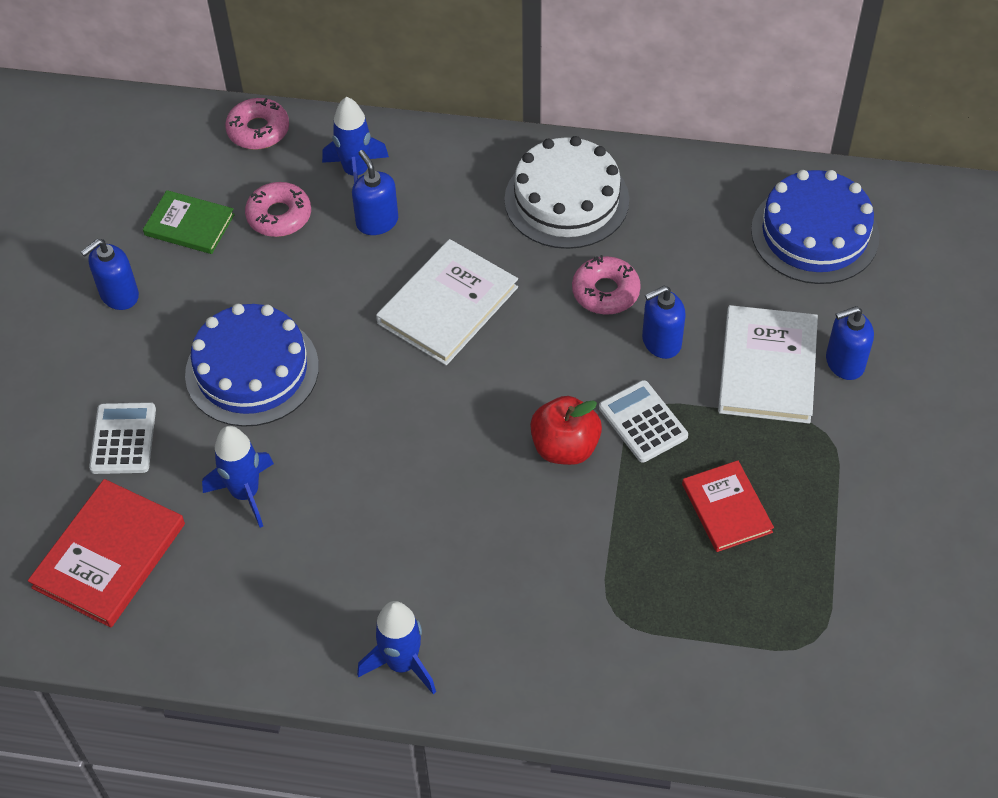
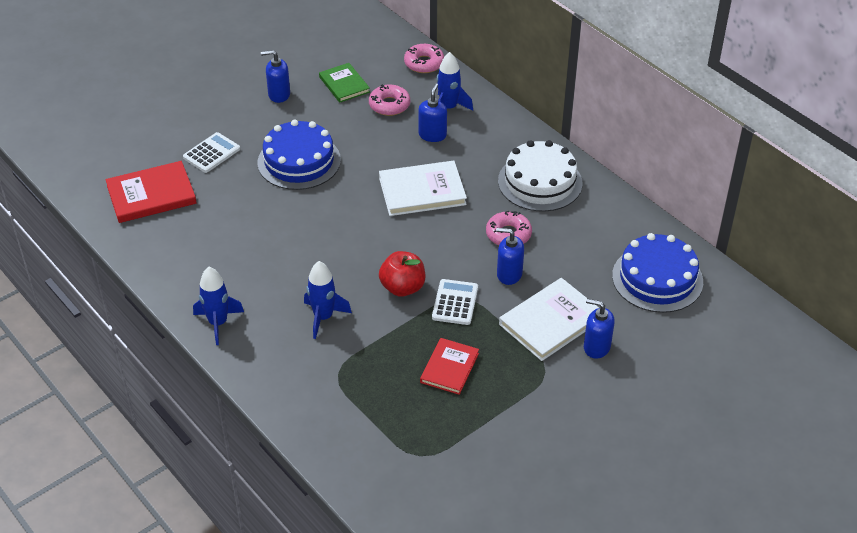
camera: 40 degrees right, 10 degrees down
blue rocket [202,426,274,528] -> blue rocket moved to [304,261,352,339]

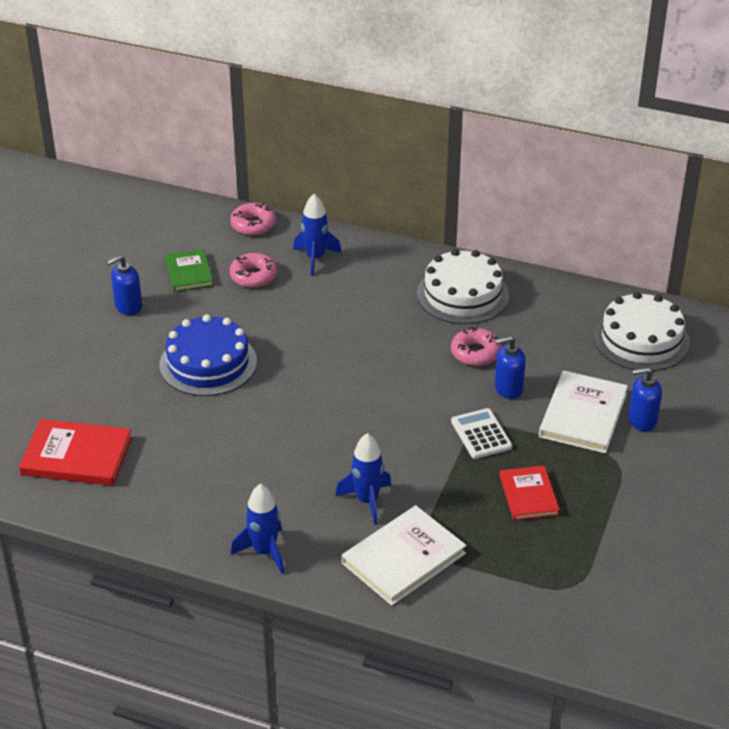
camera: 30 degrees left, 5 degrees down
red book [105,161,197,223] -> red book turned 60 degrees clockwise [19,419,132,486]
white calculator [183,132,240,173] -> none
green book [319,63,370,103] -> green book turned 45 degrees clockwise [165,249,213,292]
white book [379,161,467,216] -> white book moved to [341,505,467,606]
red apple [379,251,425,297] -> none
blue soap dispenser [418,83,447,142] -> none
blue cake [612,233,703,313] -> white cake [593,292,690,371]

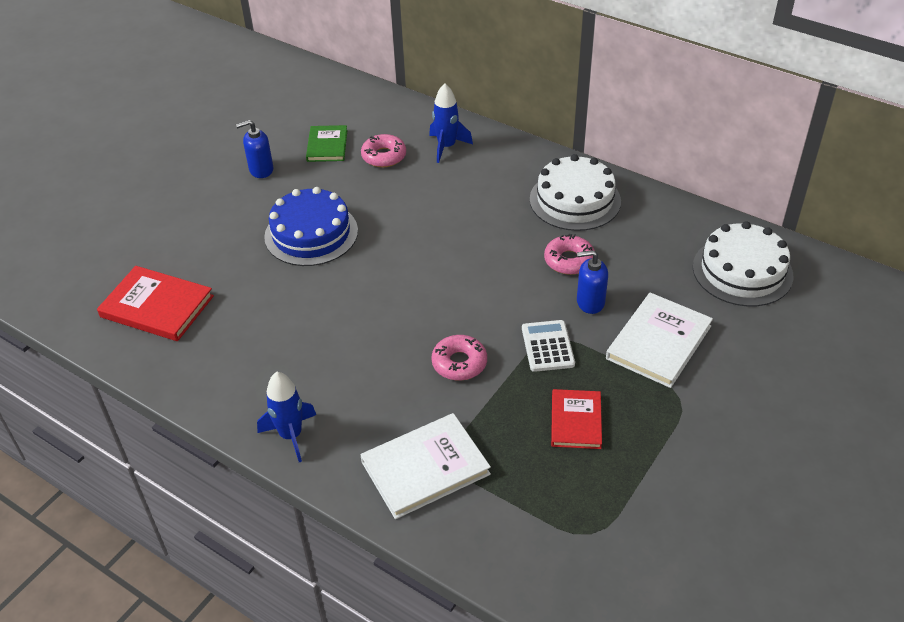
camera: 15 degrees right, 5 degrees up
pink donut [230,203,276,236] -> pink donut moved to [431,335,487,381]
blue rocket [335,433,391,525] -> none
blue soap dispenser [628,367,662,432] -> none

